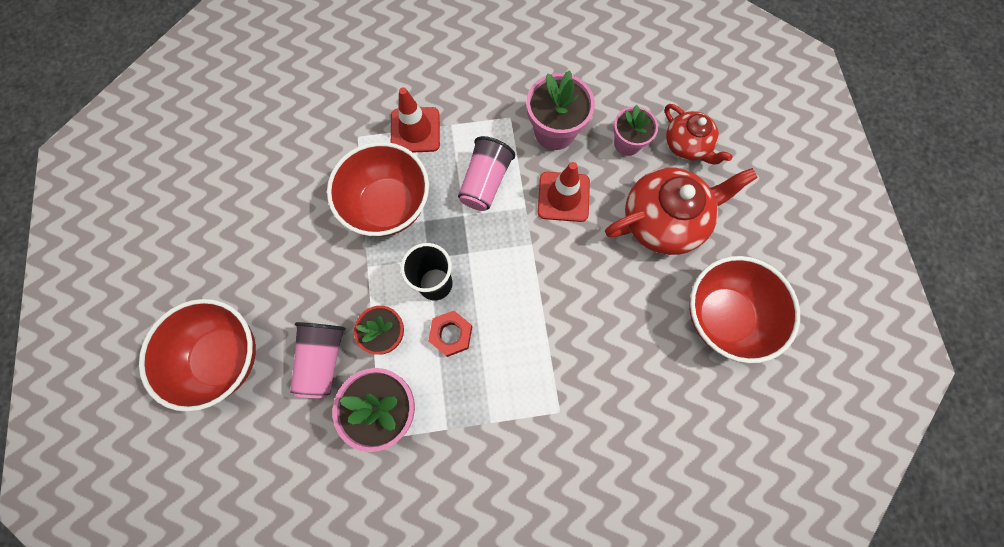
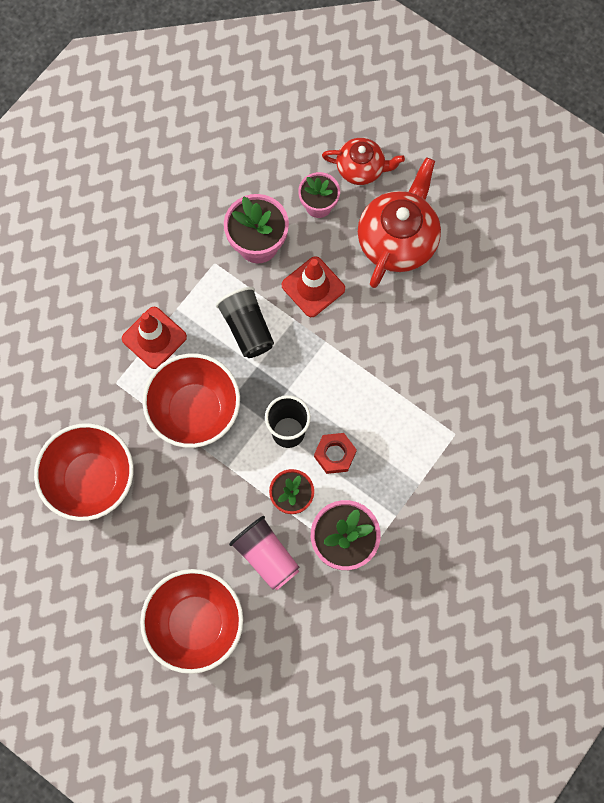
camera: 45 degrees left, 0 degrees up
pink cup [458,136,515,211] -> black cup [216,287,274,358]
red bowl [689,256,800,363] -> red bowl moved to [34,423,133,521]

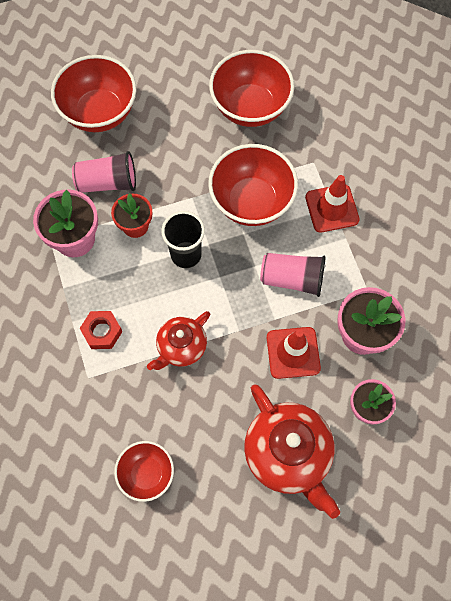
camera: 125 degrees right, 5 degrees down
black cup [216,287,274,358] -> pink cup [260,253,326,297]
red nut [314,433,357,474] -> red nut moved to [80,311,122,349]
red teapot [322,138,405,185] -> red teapot moved to [147,311,210,370]
none -> red bowl [114,441,174,502]

